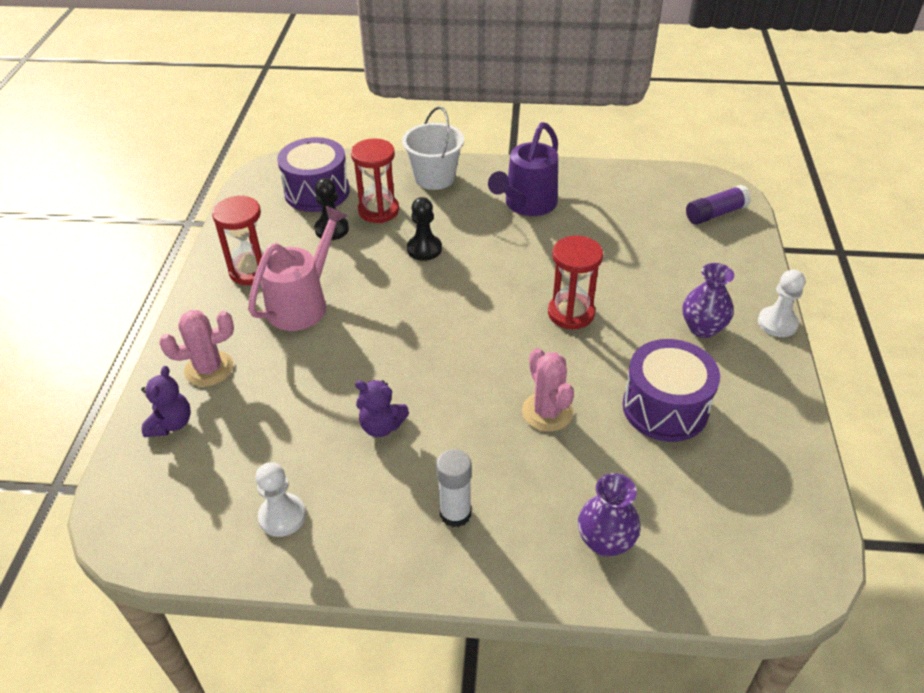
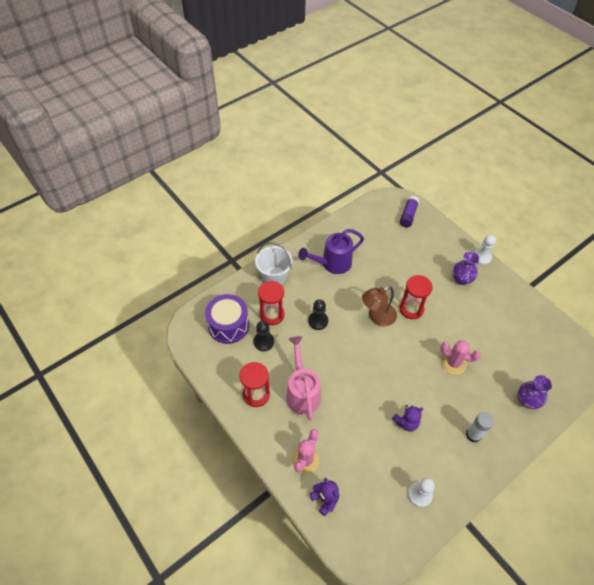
camera: 45 degrees left, 10 degrees up
purple watering can [488,122,558,216] -> purple watering can turned 75 degrees clockwise [298,229,364,274]
purple drum [623,339,720,442] -> none
none -> brown lamp [362,286,397,326]

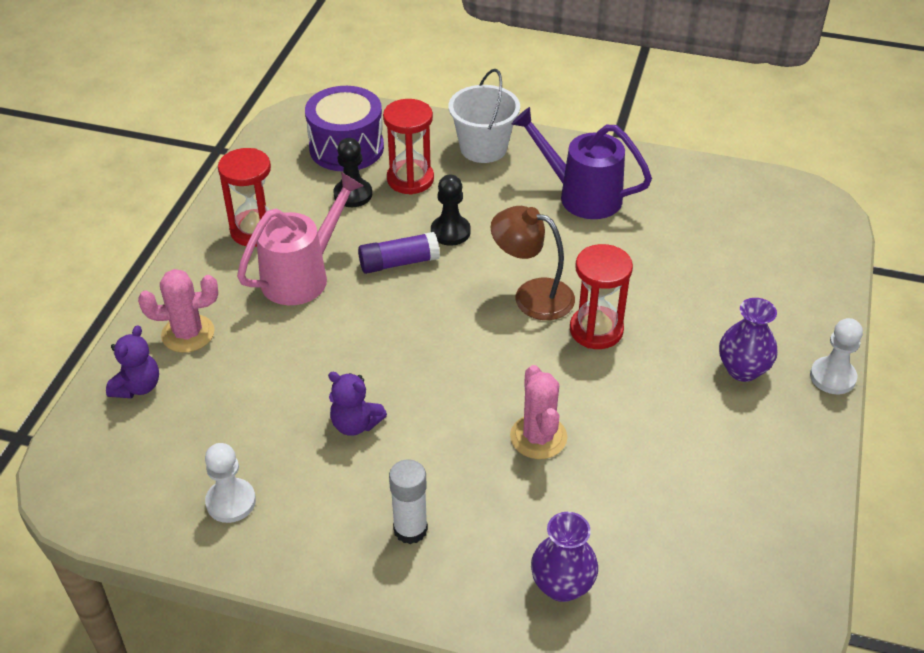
camera: 55 degrees right, 10 degrees down
purple glue stick [400,196,419,227] -> purple glue stick moved to [358,232,440,274]

